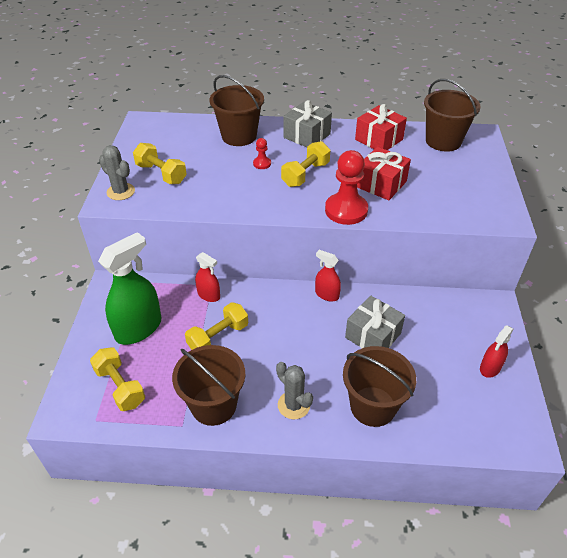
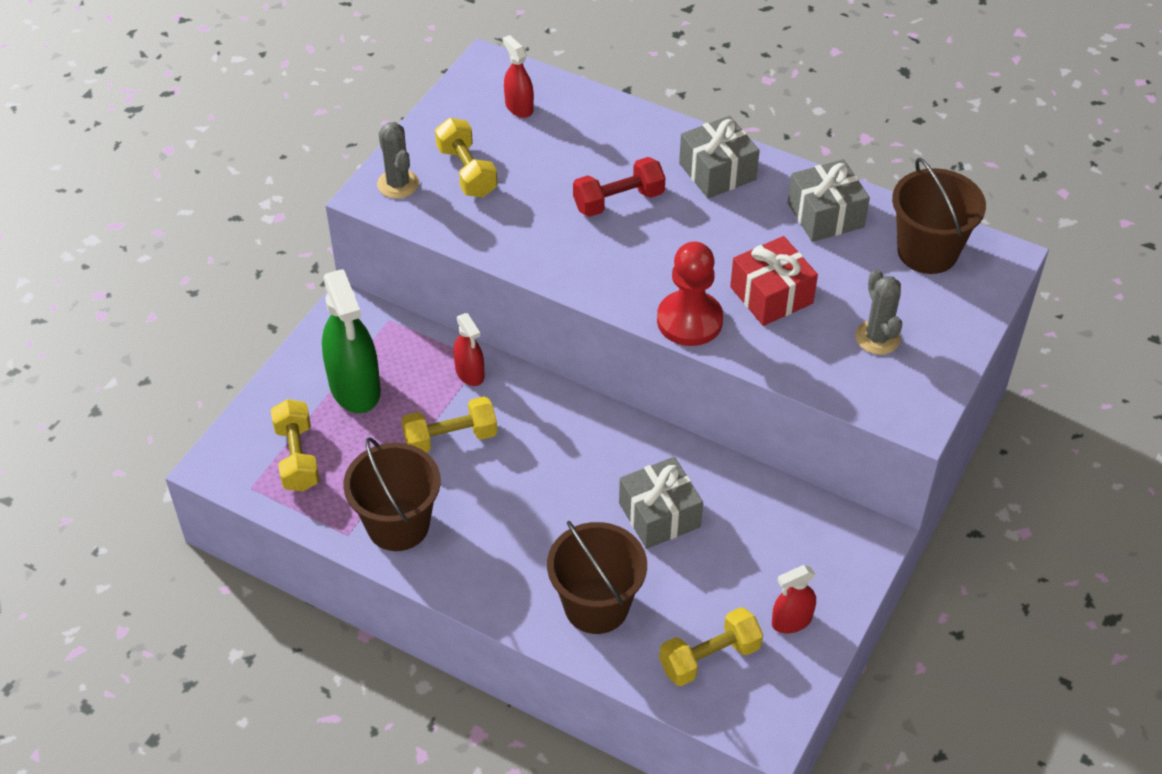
camera: 25 degrees right, 5 degrees up
green spray bottle [98,232,162,345] -> green spray bottle turned 90 degrees clockwise [322,269,381,413]
brown bucket [209,75,264,146] -> none
red pawn [253,138,271,169] -> red dumbbell [573,157,665,217]
grey cactus [276,362,313,419] -> grey cactus moved to [855,269,902,355]
yellow dumbbell [281,141,330,187] -> yellow dumbbell moved to [659,607,763,686]
red spray bottle [315,250,341,301] -> red spray bottle moved to [503,35,534,118]
red gift [355,104,407,150] -> grey gift [788,159,870,242]

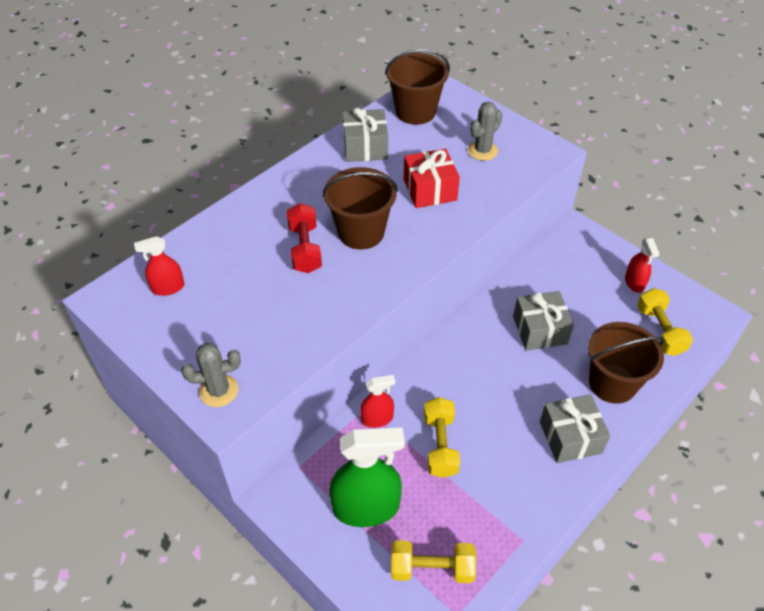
camera: 75 degrees left, 0 degrees up
brown bucket [343,437,441,551] -> brown bucket moved to [322,167,398,249]
yellow dumbbell [435,118,498,197] -> none
red pawn [657,241,723,346] -> none
grey gift [679,116,760,198] -> grey gift moved to [540,394,610,463]
grey cactus [855,269,902,355] -> grey cactus turned 45 degrees counterclockwise [468,102,502,161]

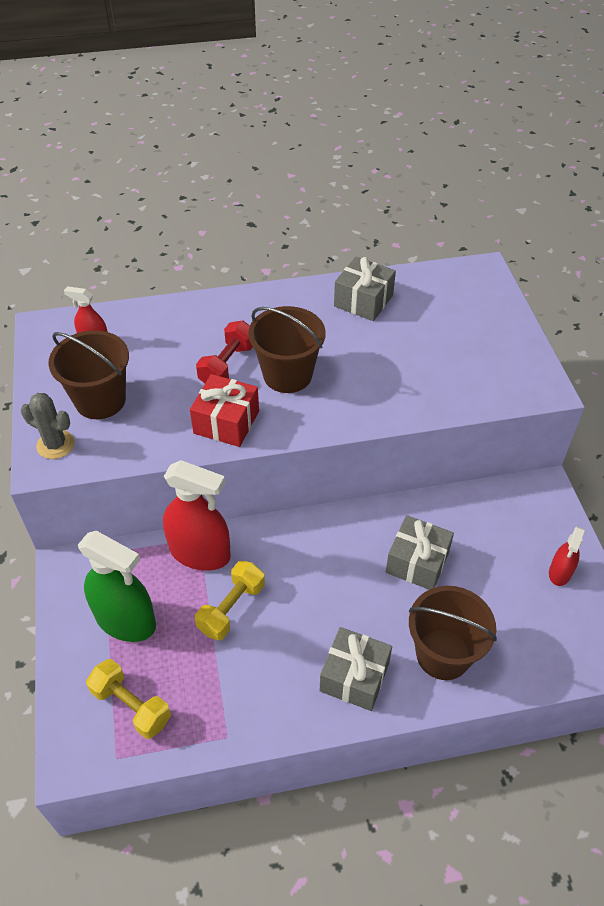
camera: 35 degrees right, 0 degrees up
red spray bottle [360,375,395,428] -> red spray bottle [163,460,231,571], size x1.90
brown bucket [385,49,450,125] -> brown bucket moved to [48,330,129,419]
red gift [404,148,460,208] -> red gift moved to [190,374,259,447]
grey cactus [468,102,502,161] -> none
yellow dumbbell [637,288,693,356] -> none

